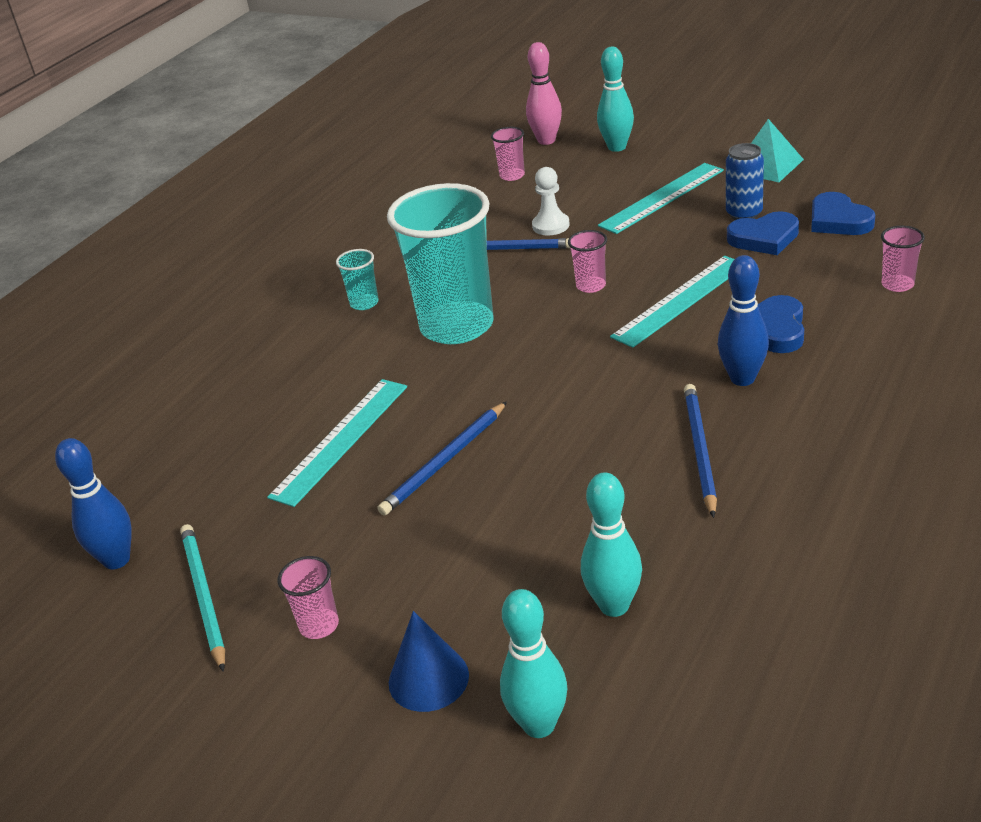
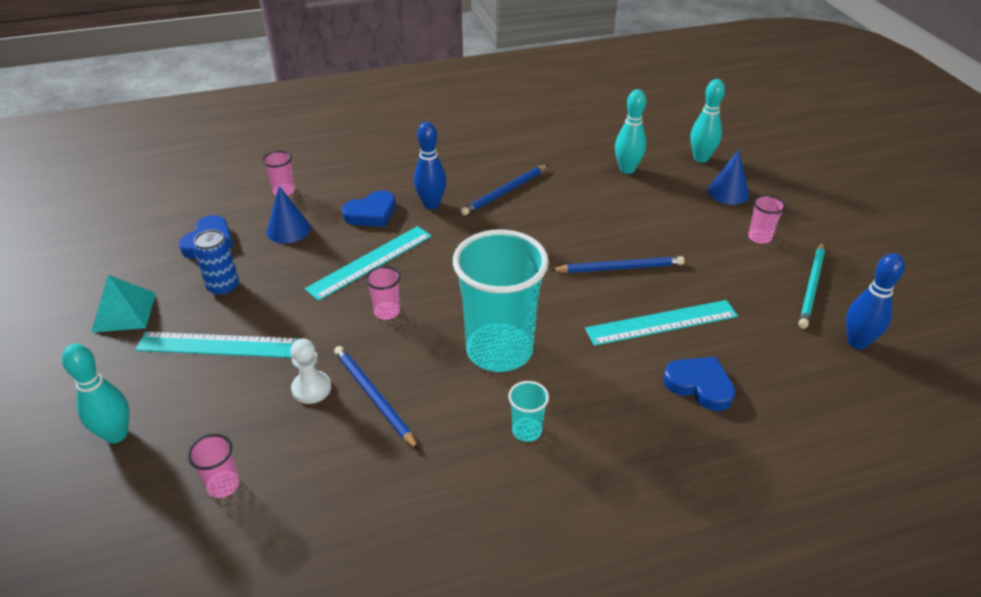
camera: 140 degrees left, 5 degrees up
pink bowling pin [526,42,562,145] -> none
turquoise ruler [610,256,734,348] -> turquoise ruler turned 45 degrees counterclockwise [305,226,432,301]
blue heart [727,211,799,255] -> blue heart moved to [663,357,736,411]
none -> blue cone [267,186,311,243]

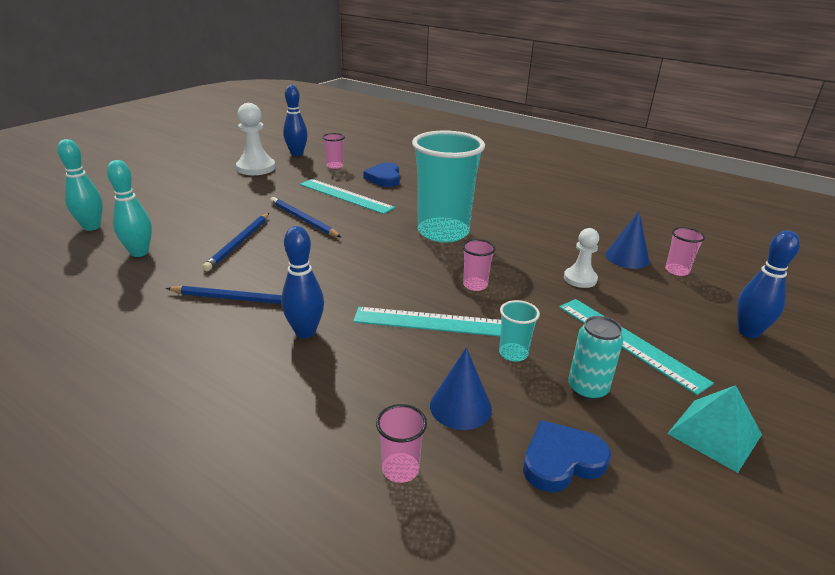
camera: 130 degrees left, 10 degrees down
turquoise bowling pin [62,344,129,443] -> blue bowling pin [737,230,800,338]
blue can [193,229,239,296] -> turquoise can [568,316,623,401]
blue pencil [334,346,419,450] -> blue pencil moved to [202,213,269,271]
blue heart [342,190,396,227] -> none
turquoise cup [508,381,549,442] -> turquoise cup moved to [499,300,540,362]
blue cone [708,150,749,205] -> blue cone moved to [605,211,649,269]
pink cup [748,195,786,244] -> pink cup moved to [322,133,345,169]
turquoise pencil [798,242,825,329] -> white pawn [236,103,275,175]

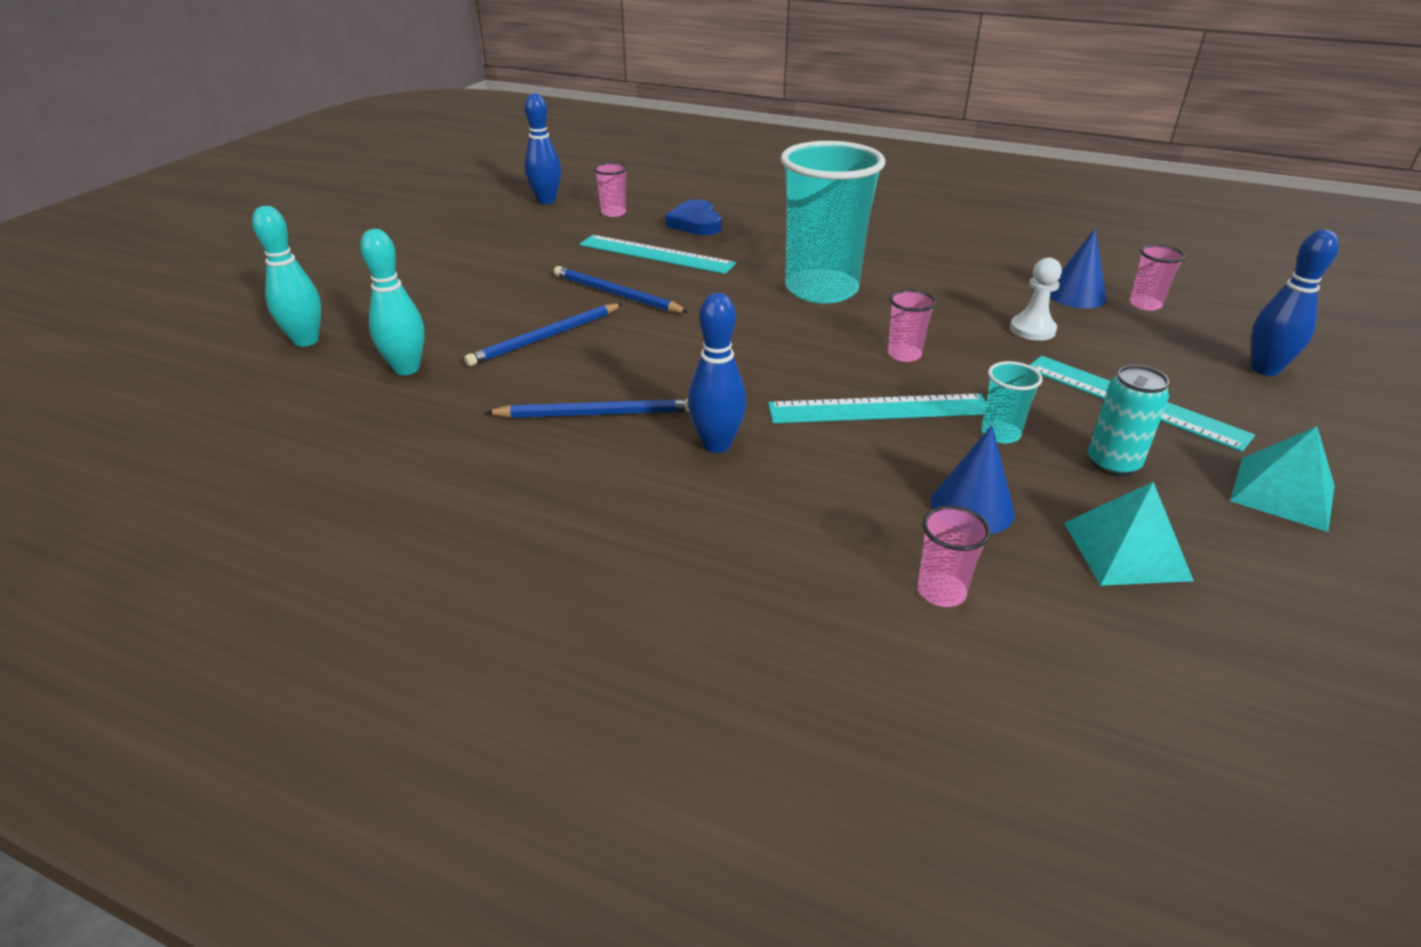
camera: 10 degrees left, 5 degrees up
blue pencil [202,213,269,271] -> blue pencil turned 45 degrees clockwise [464,304,622,366]
white pawn [236,103,275,175] -> none
blue heart [523,420,611,492] -> turquoise pyramid [1064,482,1194,586]

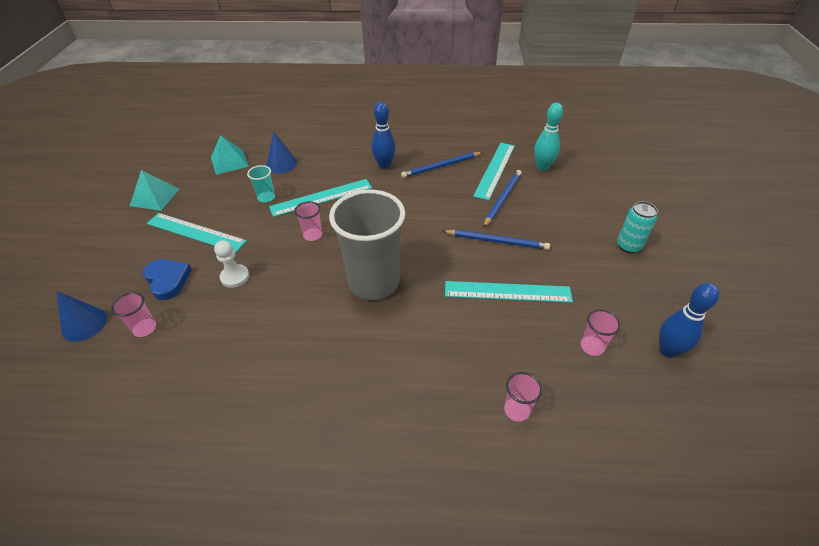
camera: 160 degrees right, 10 degrees up
turquoise bowling pin [252,206,321,347] -> none
blue heart [666,199,722,235] -> blue heart moved to [143,259,192,300]
turquoise cup [781,141,885,303] -> grey cup [329,189,405,300]
pink cup [918,506,991,607] -> pink cup moved to [504,372,543,422]
blue cone [1050,229,1107,309] -> blue cone moved to [56,291,107,342]
turquoise can [1088,365,1169,477] -> turquoise can moved to [617,201,658,254]
blue bowling pin [1251,229,1339,376] -> none
none -> turquoise ruler [473,143,515,200]

